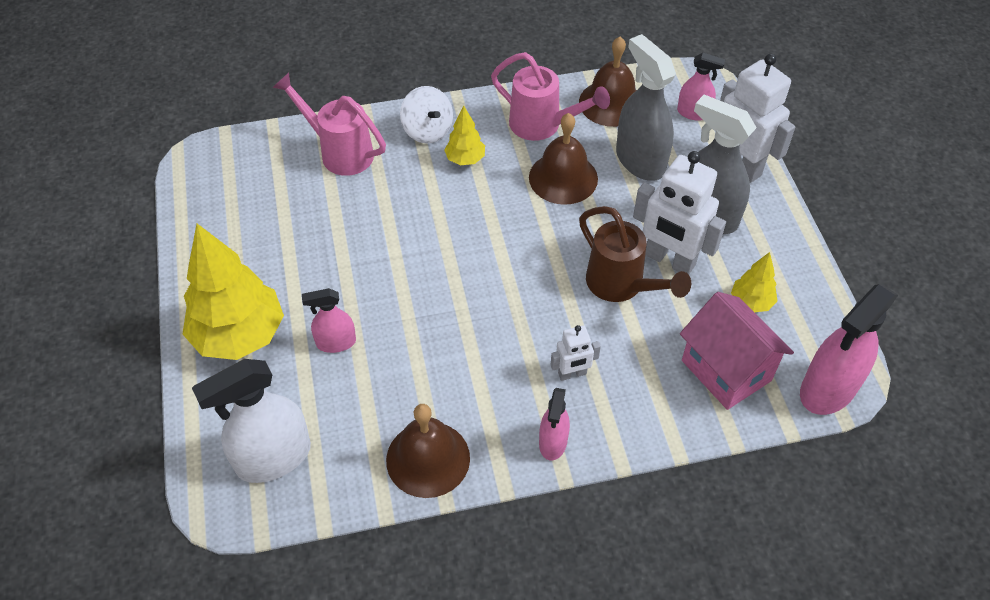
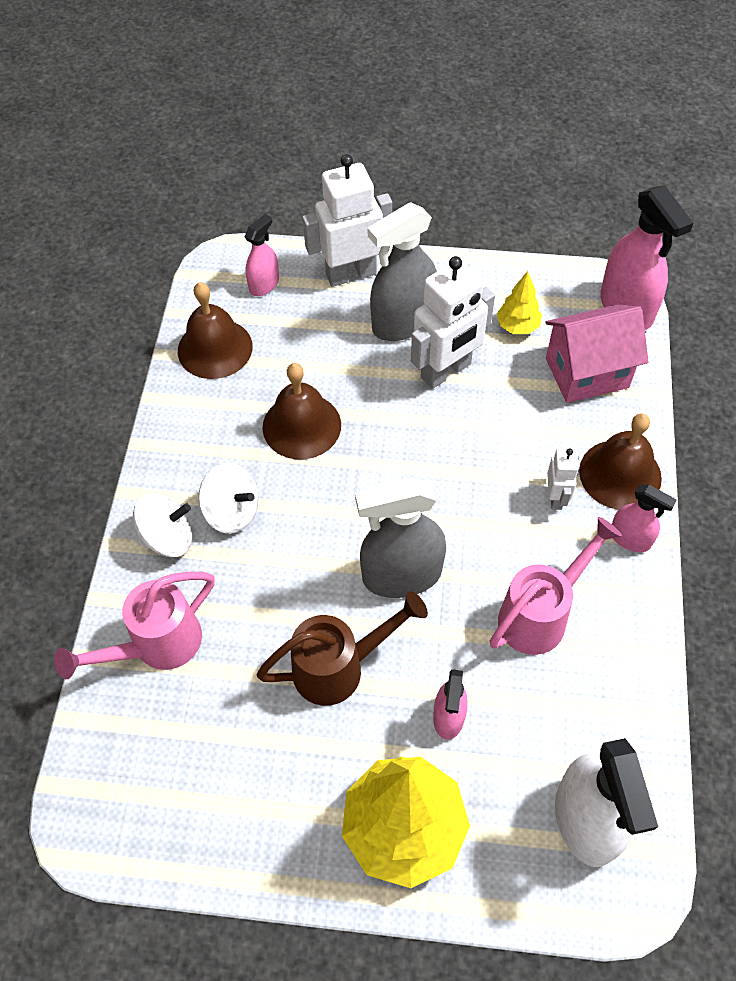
camera: 70 degrees left, 5 degrees up
brown bell [386,404,470,498] -> brown bell moved to [579,413,662,510]
yellow tree [444,105,485,165] -> white spinning top [198,463,259,534]
pink watering can [491,52,610,141] -> pink watering can moved to [490,517,622,655]
brown watering can [579,206,691,302] -> brown watering can moved to [257,591,428,706]
grey spray bottle [616,34,676,181] -> grey spray bottle moved to [355,477,446,598]

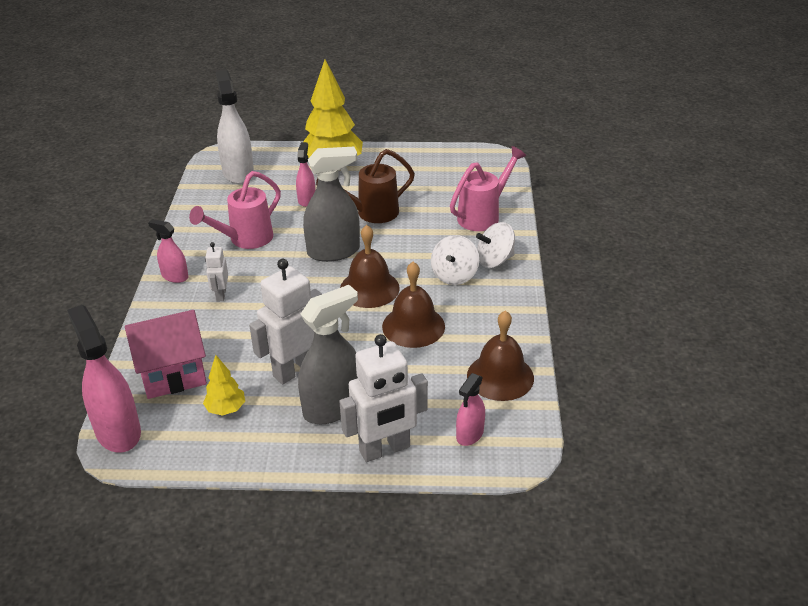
camera: 175 degrees right, 20 degrees down
white spinning top [198,463,259,534] -> white spinning top turned 90 degrees counterclockwise [431,235,479,285]
brown bell [579,413,662,510] -> brown bell moved to [340,225,400,308]

